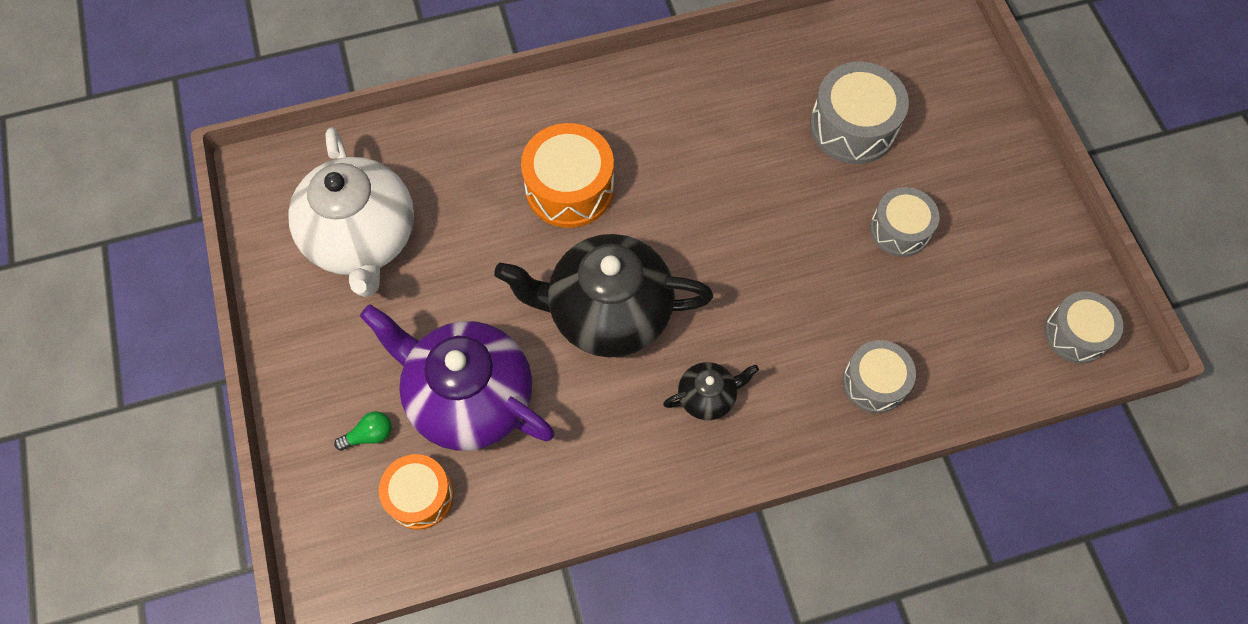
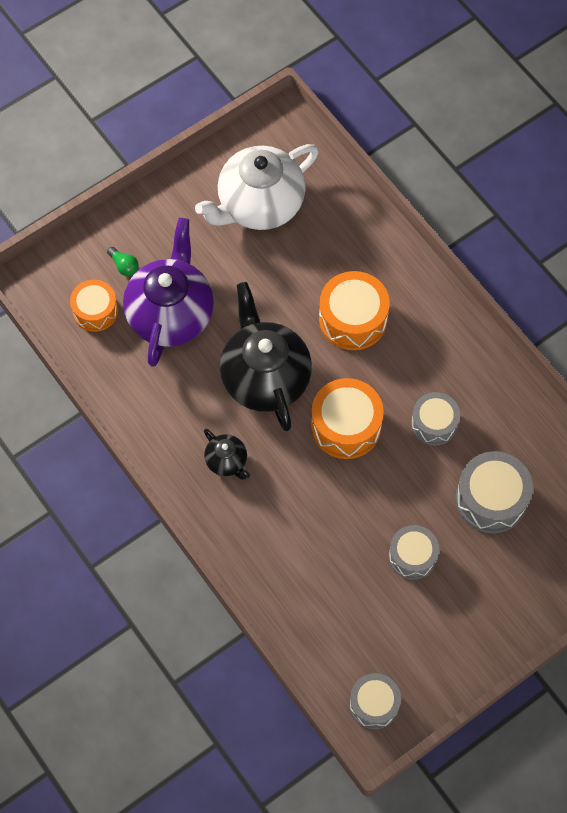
camera: 70 degrees right, 0 degrees up
grey drum [843,340,916,413] -> grey drum moved to [411,392,460,445]
none -> orange drum [311,378,384,459]

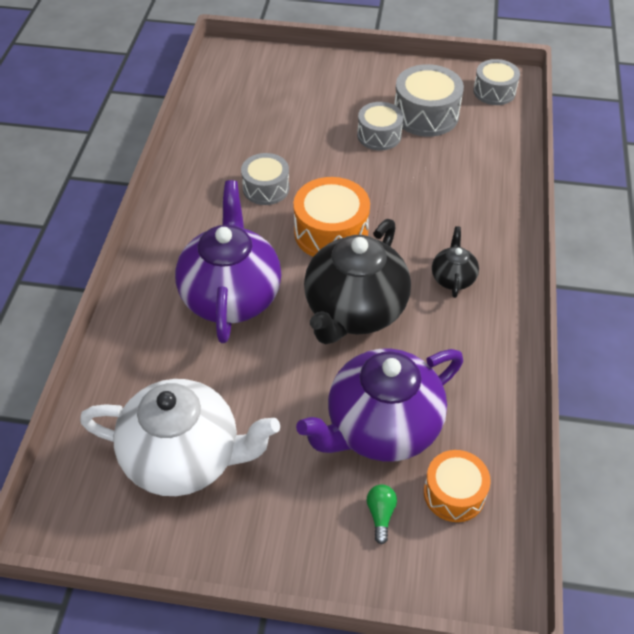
camera: 135 degrees left, 15 degrees down
orange drum [319,271,390,350] -> purple teapot [175,180,281,343]
grey drum [456,451,533,533] -> grey drum moved to [394,64,464,137]

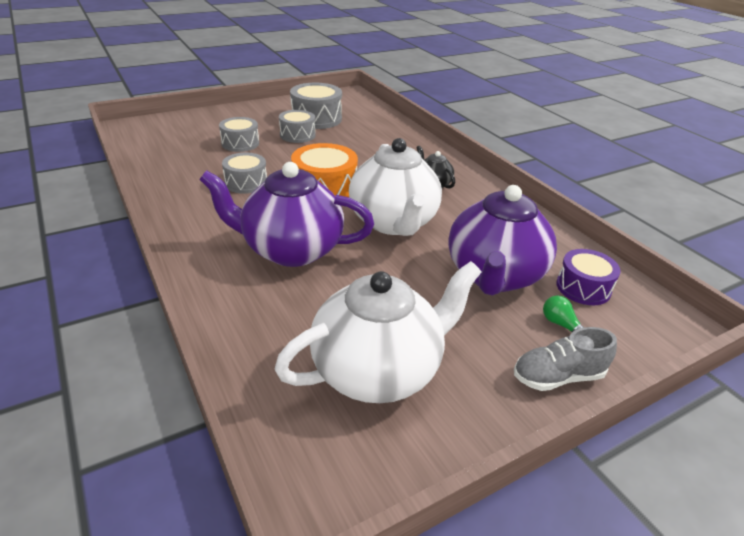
camera: 40 degrees left, 15 degrees down
purple teapot [175,180,281,343] -> purple teapot turned 45 degrees counterclockwise [199,162,374,267]
black teapot [304,219,411,344] -> white teapot [349,138,442,236]
orange drum [424,450,491,522] -> purple drum [556,249,621,305]
grey drum [473,59,520,105] -> grey drum moved to [219,117,259,152]
none -> grey shoe [514,327,617,391]

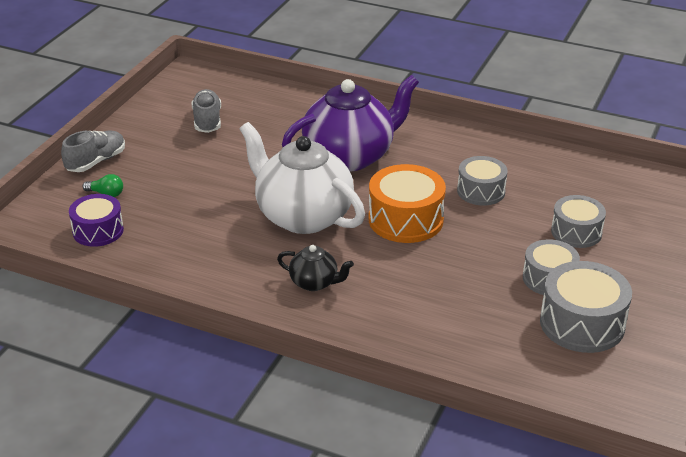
camera: 145 degrees right, 0 degrees up
white teapot [274,261,482,403] -> grey shoe [192,89,221,133]
purple teapot [448,185,557,296] -> none

